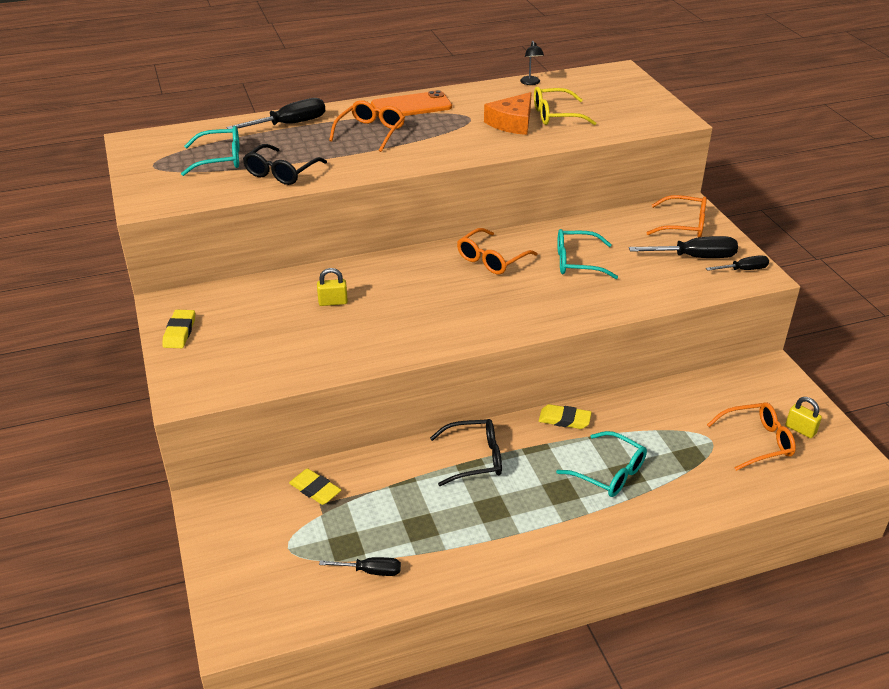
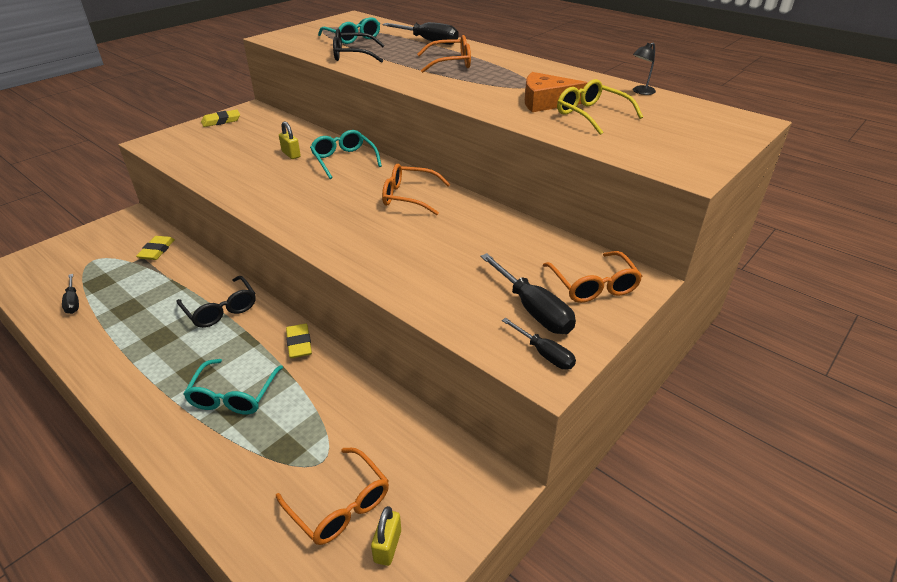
camera: 60 degrees right, 0 degrees up
orange phone [371,90,452,118] -> none
turquoise glasses [557,229,618,279] -> turquoise glasses moved to [310,130,382,179]

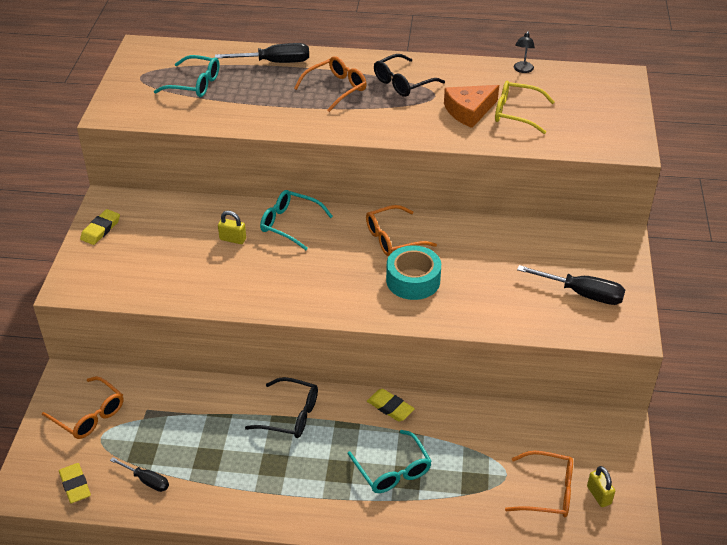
camera: 35 degrees left, 5 degrees up
yellow eraser [136,236,175,260] -> yellow eraser moved to [59,463,91,503]
black glasses [333,29,384,63] -> black glasses moved to [374,54,445,97]
black screwdriver [502,318,576,370] -> none
orange glasses [543,251,642,303] -> orange glasses moved to [42,376,124,439]
none -> turquoise tape [386,245,441,300]

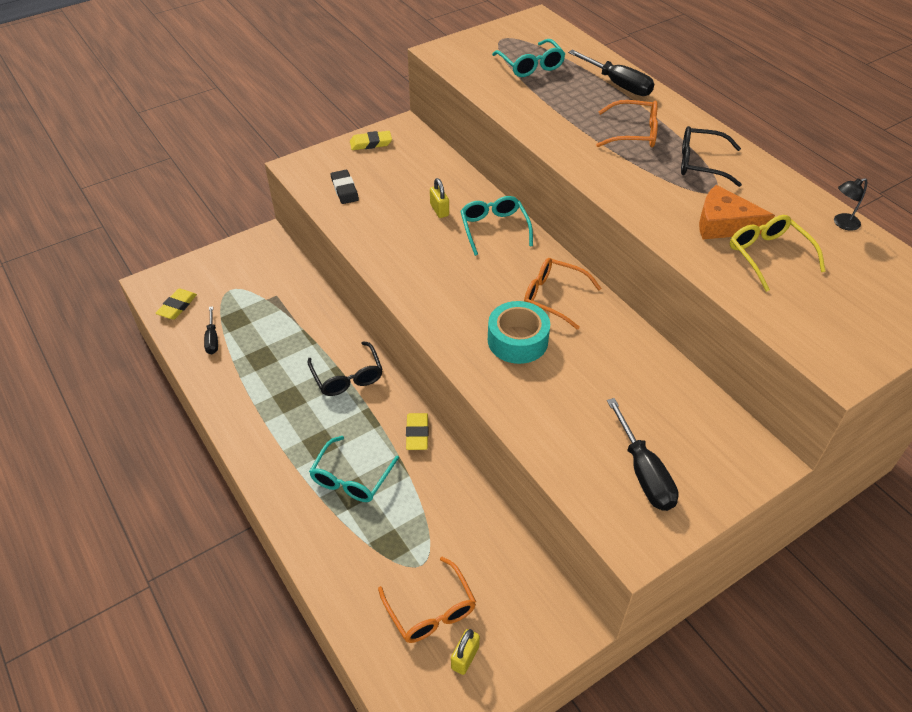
camera: 50 degrees right, 5 degrees up
orange glasses [42,376,124,439] -> none
none -> black eraser [331,170,359,204]

